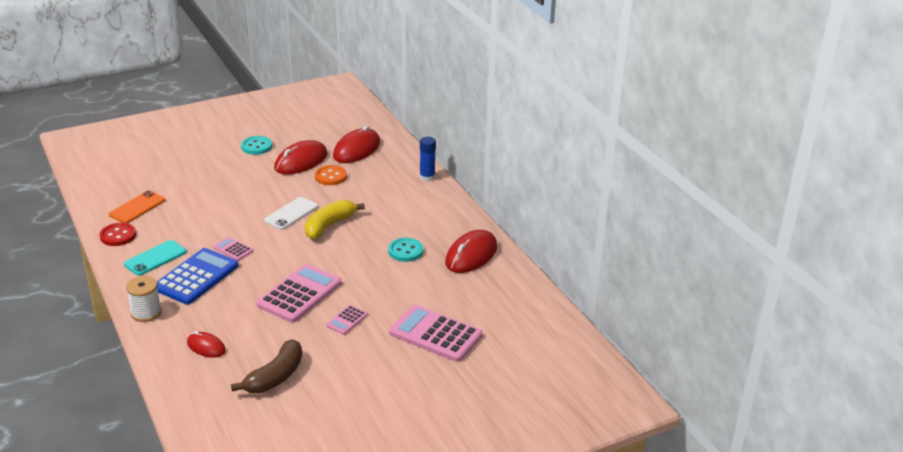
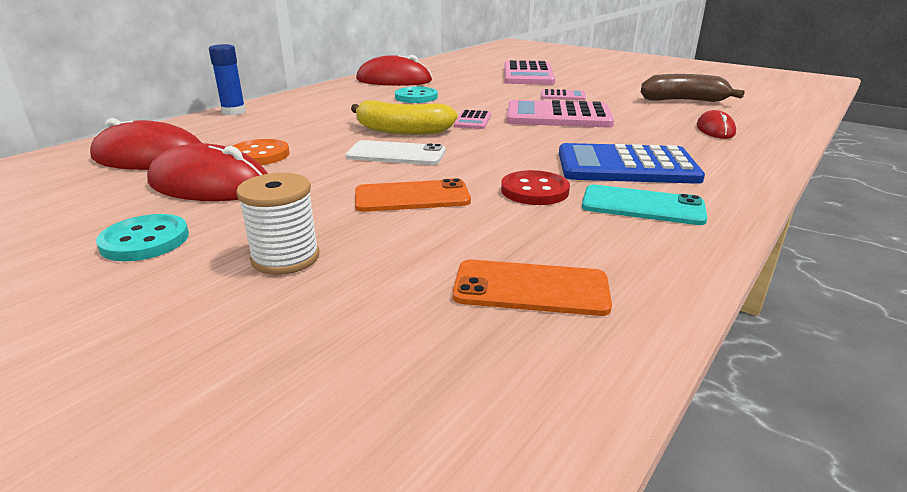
camera: 115 degrees left, 5 degrees down
red button [99,223,136,246] -> red button moved to [501,170,570,205]
white spool [126,276,162,322] -> white spool moved to [236,173,319,275]
pink calculator [213,237,253,261] -> pink calculator moved to [454,110,491,129]
none -> orange phone [355,178,471,212]

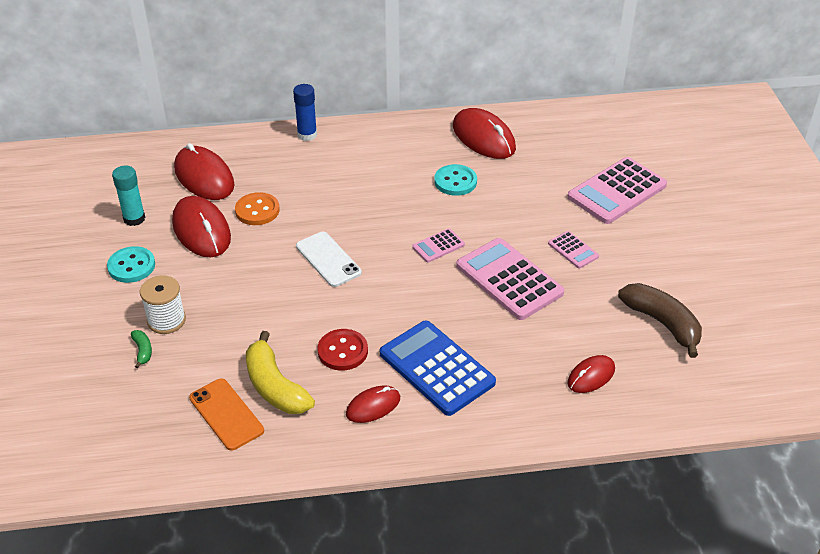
camera: 45 degrees right, 15 degrees up
yellow banana [351,100,458,135] -> yellow banana moved to [246,331,315,414]
orange phone [355,178,471,212] -> none
turquoise phone [582,185,707,225] -> red mouse [346,385,400,423]
none -> turquoise glue stick [112,166,145,226]
none -> green banana [131,330,152,368]

